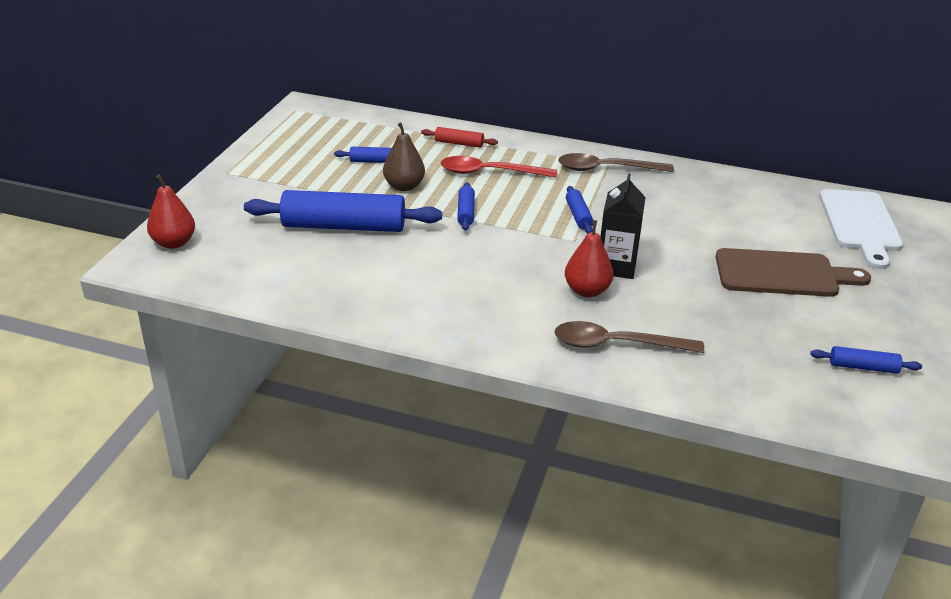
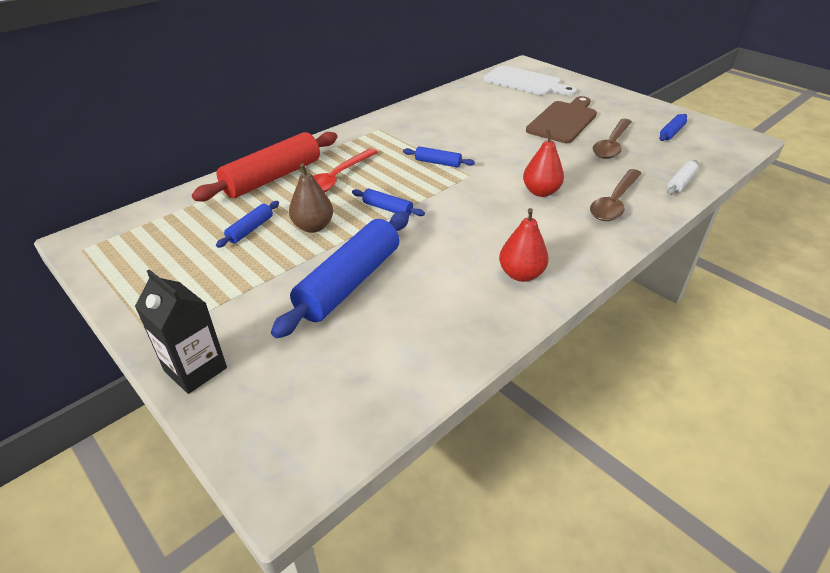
camera: 60 degrees left, 5 degrees up
red pear [147,175,195,249] -> red pear moved to [499,208,549,282]
red rolling pin [421,127,498,148] -> red rolling pin [192,132,337,201], size x2.18
brown spoon [558,153,674,172] -> brown spoon moved to [593,119,632,159]
black carton [600,174,646,279] -> black carton moved to [135,269,227,394]
none -> white rolling pin [667,160,698,195]

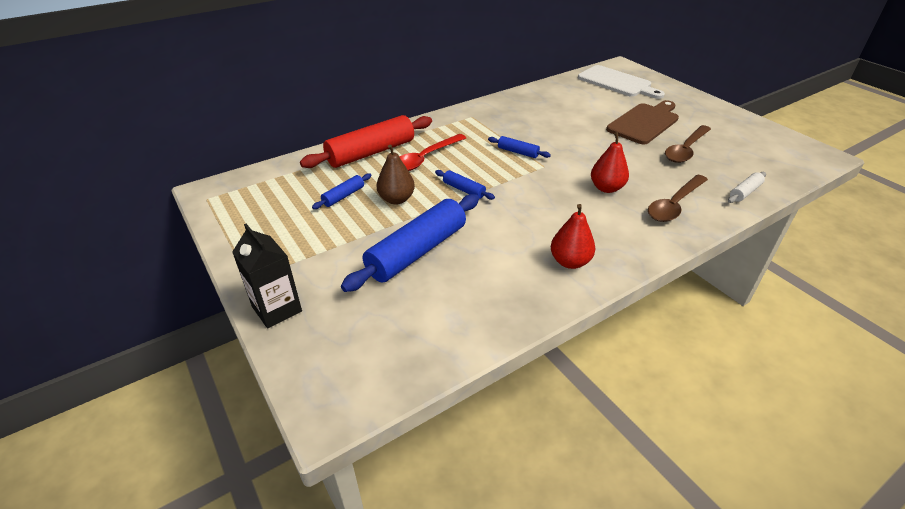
camera: 10 degrees right, 0 degrees up
blue rolling pin [659,114,687,141] -> none

